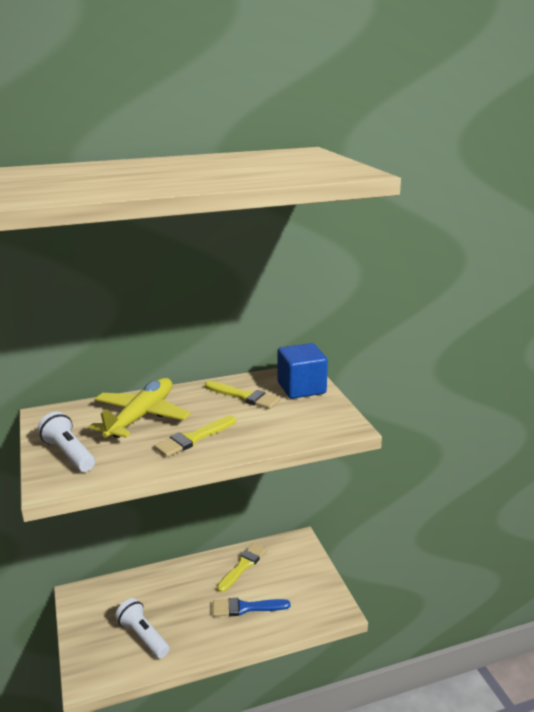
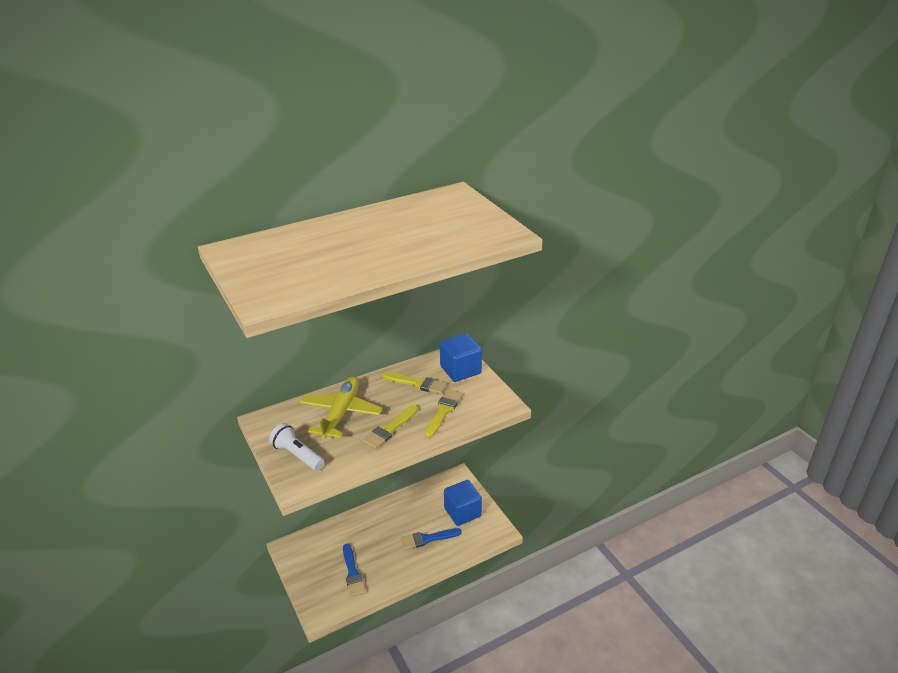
camera: 10 degrees left, 10 degrees up
white flashlight [115,598,170,658] -> blue brush [343,544,366,597]
yellow brush [217,543,267,592] -> yellow brush moved to [425,389,462,438]
none -> blue cube [444,480,482,526]

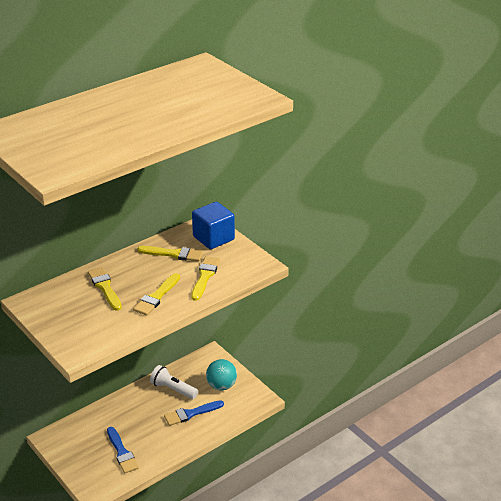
camera: 10 degrees left, 0 degrees up
white flashlight [269,423,324,471] -> white flashlight moved to [150,365,198,399]
yellow plane [300,376,383,439] -> yellow brush [88,267,122,311]
blue cube [444,480,482,526] -> turquoise ball [206,359,237,390]

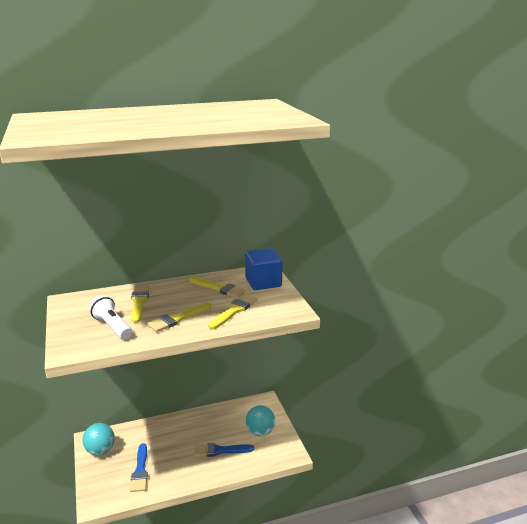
camera: 20 degrees right, 10 degrees down
white flashlight [150,365,198,399] -> white flashlight moved to [89,295,132,340]
none -> turquoise ball [82,423,115,455]

